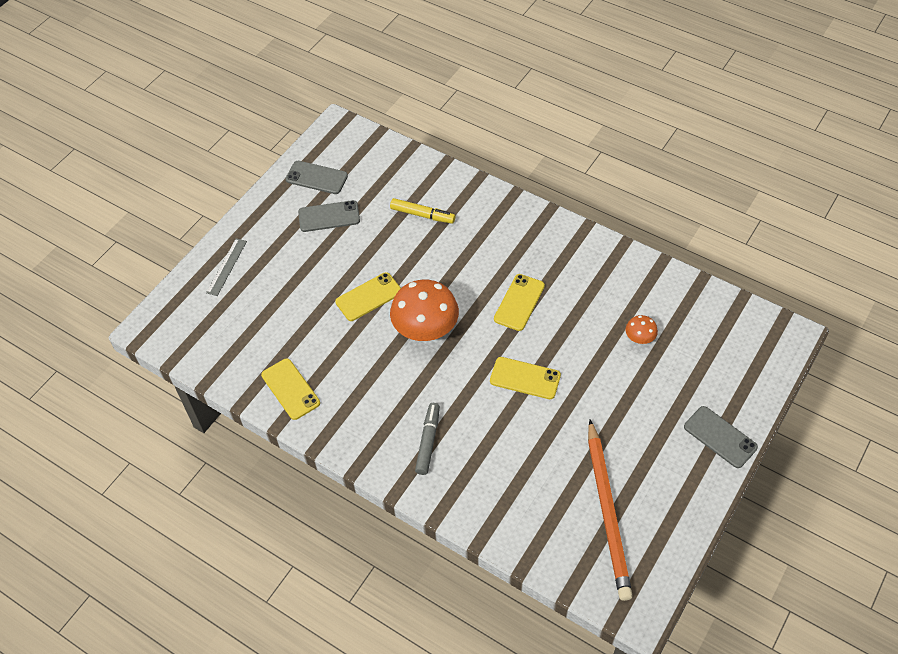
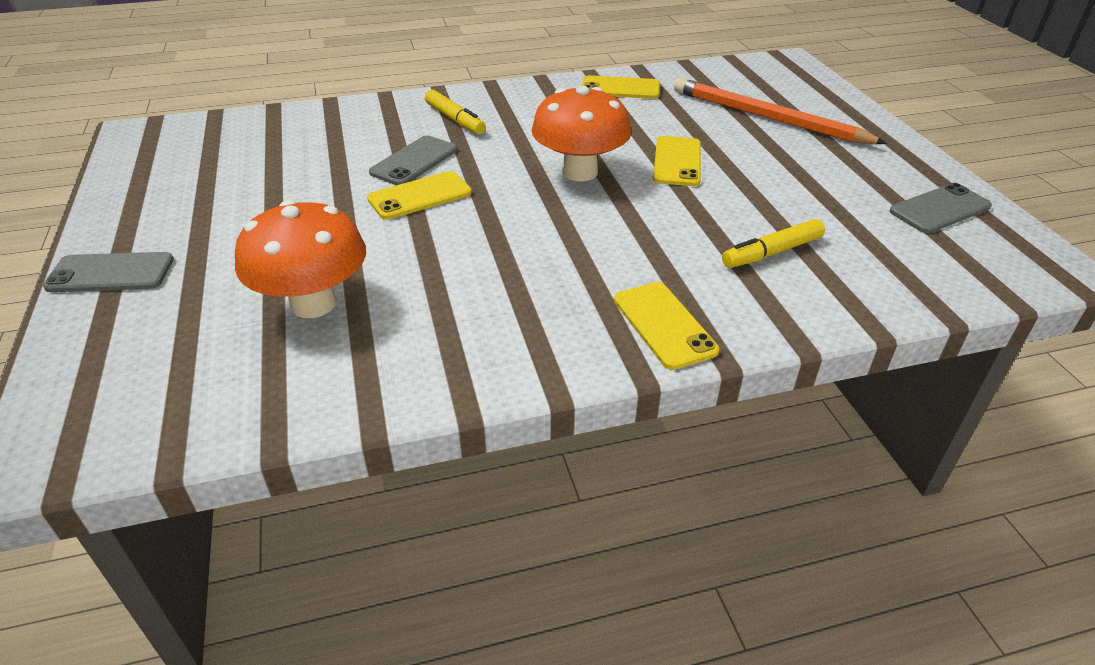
camera: 130 degrees right, 15 degrees down
grey ruler [206,238,247,296] -> none
grey phone [298,200,360,232] -> grey phone moved to [369,135,457,185]
grey marker [415,403,440,475] -> yellow marker [425,90,486,134]
yellow phone [494,274,545,331] -> yellow phone moved to [614,282,719,370]
orange pencil [588,420,633,601] -> orange pencil moved to [674,78,887,144]
orange mushroom [625,315,658,344] -> orange mushroom [235,200,366,318], size x2.15

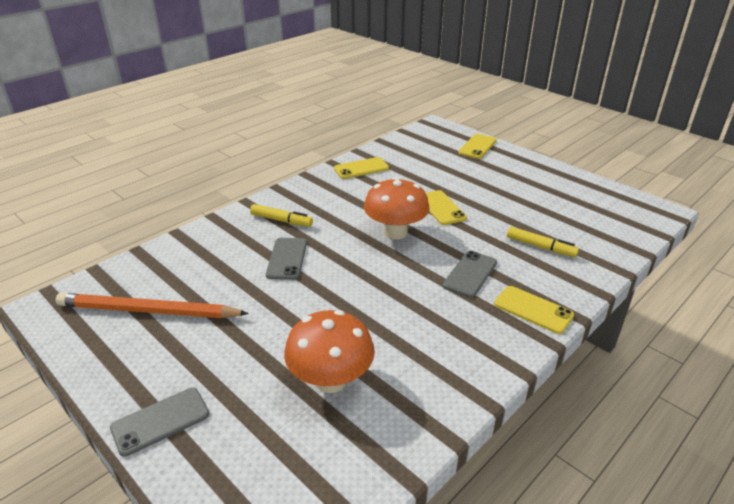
camera: 30 degrees left, 5 degrees down
yellow phone [367,171,472,219] -> yellow phone moved to [458,134,497,159]
orange pencil [674,78,887,144] -> orange pencil moved to [55,293,249,318]
yellow marker [722,219,825,268] -> yellow marker turned 90 degrees counterclockwise [507,227,579,257]
grey phone [890,183,992,233] -> grey phone moved to [443,251,497,298]

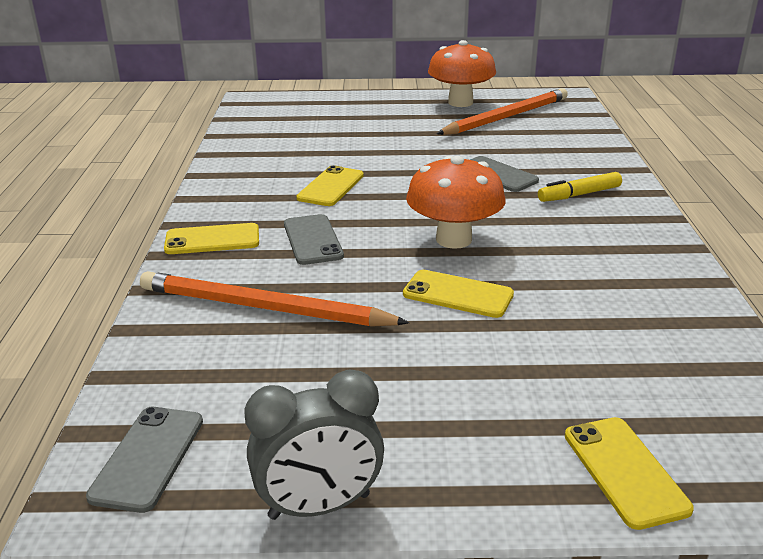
camera: 135 degrees right, 5 degrees down
grey phone [110,388,209,457] -> grey phone moved to [86,407,203,513]
orange mushroom [284,310,375,393] -> orange mushroom moved to [428,40,496,107]
yellow phone [334,157,389,179] -> yellow phone moved to [296,165,364,206]
yellow marker [507,227,579,257] -> orange pencil [140,271,410,327]
none -> grey clock [245,369,384,520]

